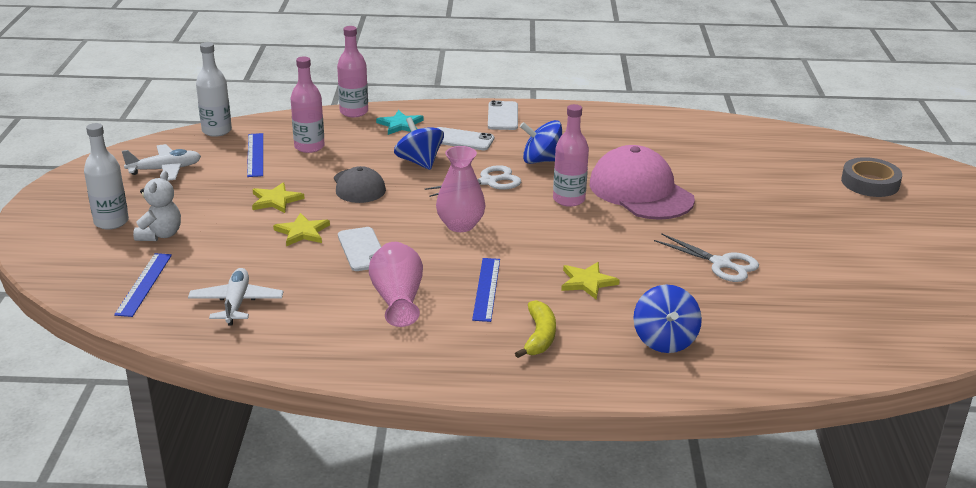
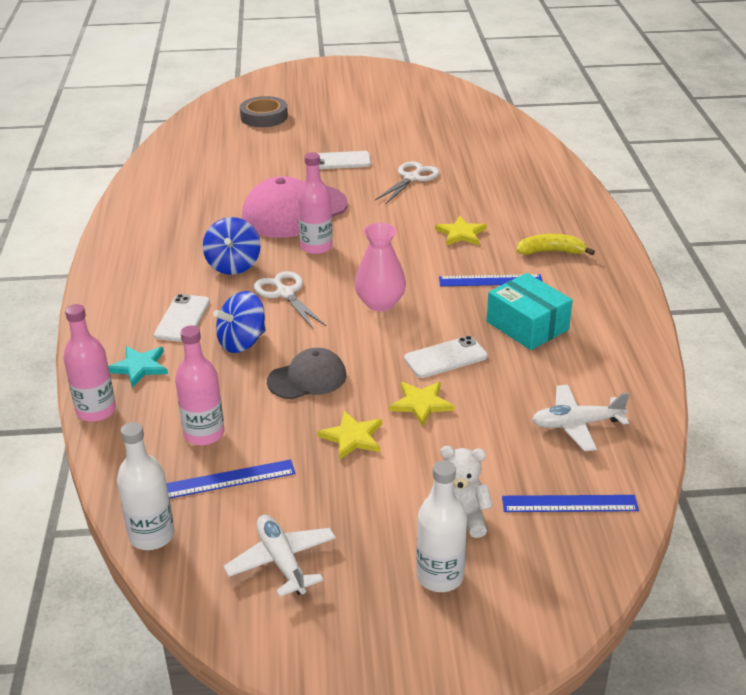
camera: 95 degrees left, 5 degrees up
pink vase [369,242,423,327] -> turquoise box [487,273,573,350]
white phone [488,100,518,130] -> white phone moved to [318,151,371,169]
blue spinning top [633,284,702,353] -> none

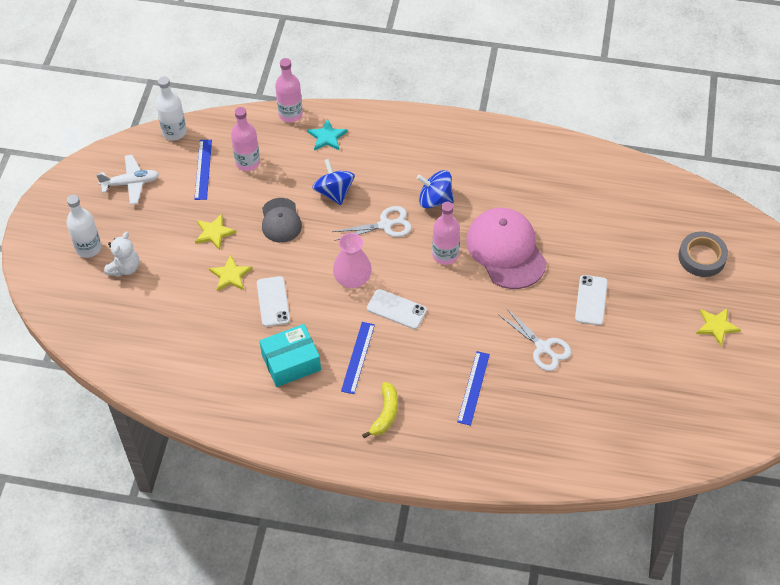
camera: 105 degrees right, 20 degrees up
white phone [154,294,210,342] -> white phone moved to [367,289,427,329]
yellow star [435,216,487,246] -> yellow star moved to [696,308,741,346]
blue ruler [502,495,639,512] -> blue ruler moved to [457,351,490,426]
white plane [532,385,630,451] -> none

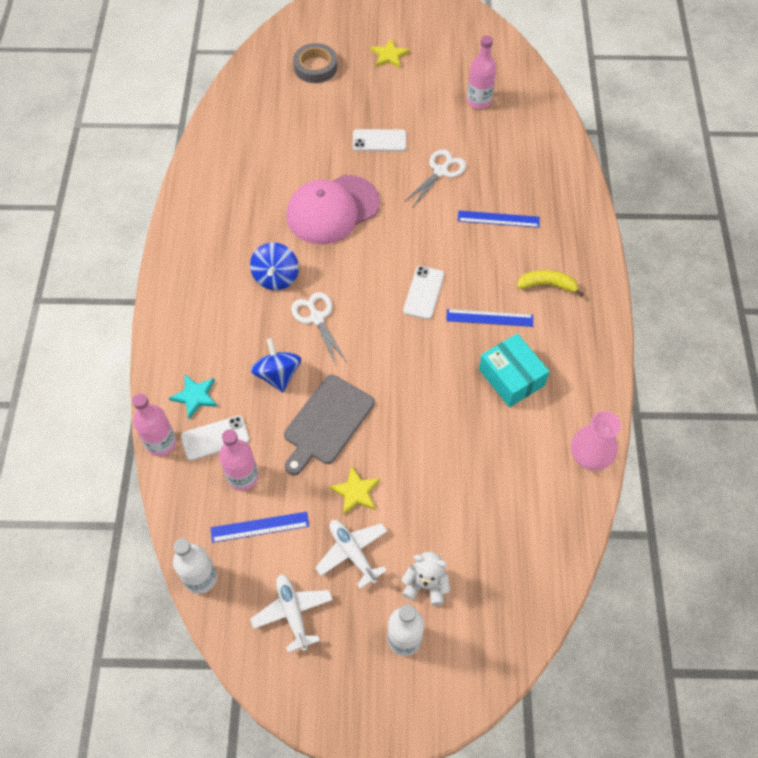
camera: 100 degrees left, 5 degrees up
yellow star [209,255,252,291] -> none
white phone [257,276,290,327] -> white phone moved to [181,416,249,461]
grey cap [262,198,302,243] -> grey cutting board [284,375,375,475]
blue spinning top [312,159,355,205] -> blue spinning top turned 105 degrees clockwise [251,338,301,392]
pink vase [333,233,372,288] -> pink vase moved to [571,411,621,471]
pink bottle [432,202,460,265] -> pink bottle moved to [467,35,496,109]
none -> white plane [315,520,387,589]

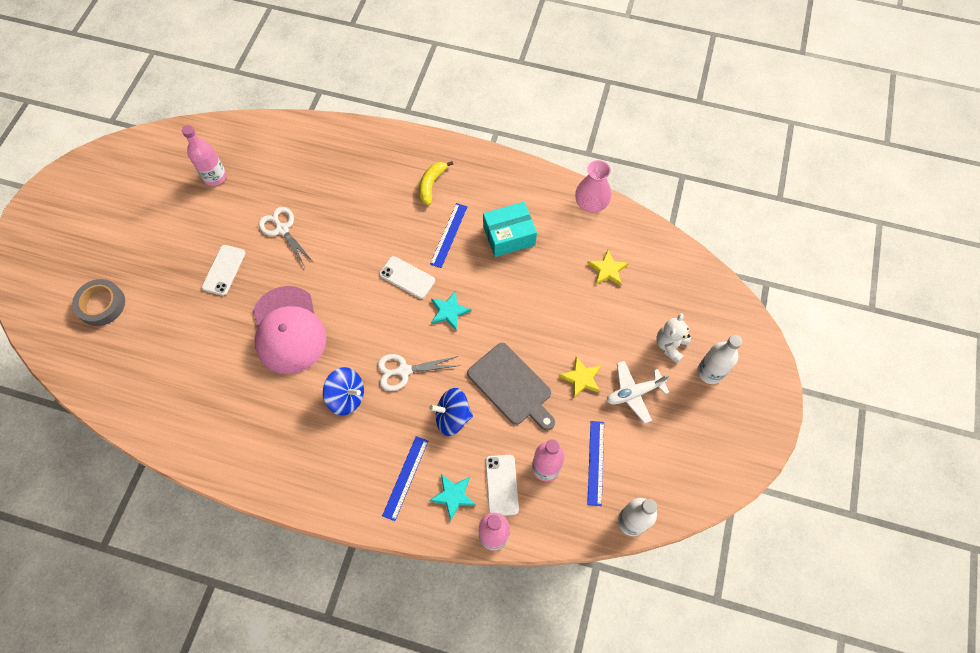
camera: 75 degrees left, 5 degrees up
white plane [250,574,333,653] -> none
yellow star [371,38,410,68] -> yellow star moved to [587,250,629,286]
blue ruler [458,211,540,228] -> blue ruler moved to [382,436,428,521]
none -> turquoise star [431,291,472,330]

